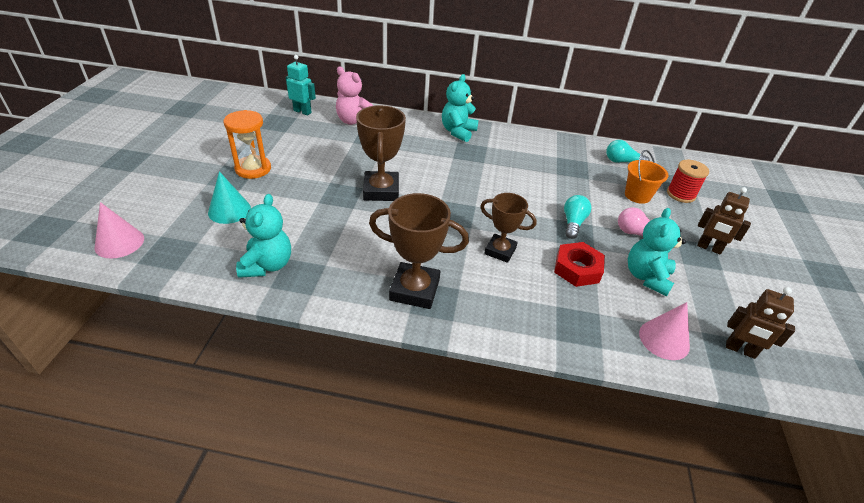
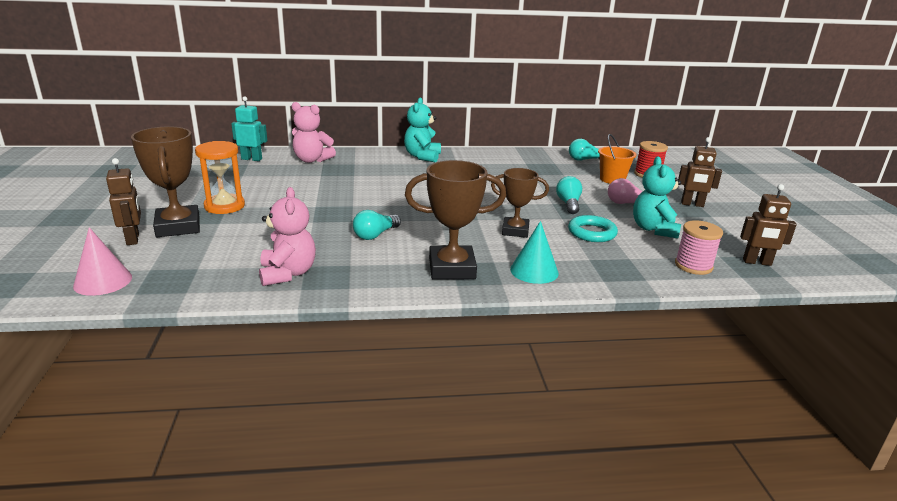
camera: 15 degrees left, 15 degrees down
turquoise cone [208,171,251,224] -> turquoise cone moved to [510,221,559,284]
turquoise teddy bear [236,194,291,278] -> pink teddy bear [259,187,316,286]
brown trophy [356,105,406,201] -> brown trophy moved to [131,126,200,237]
red nut [554,242,605,287] -> turquoise ring [568,215,618,242]
pink cone [639,302,690,360] -> pink spool [675,220,723,275]
none -> brown robot [106,158,141,245]
none -> turquoise light bulb [353,210,401,240]

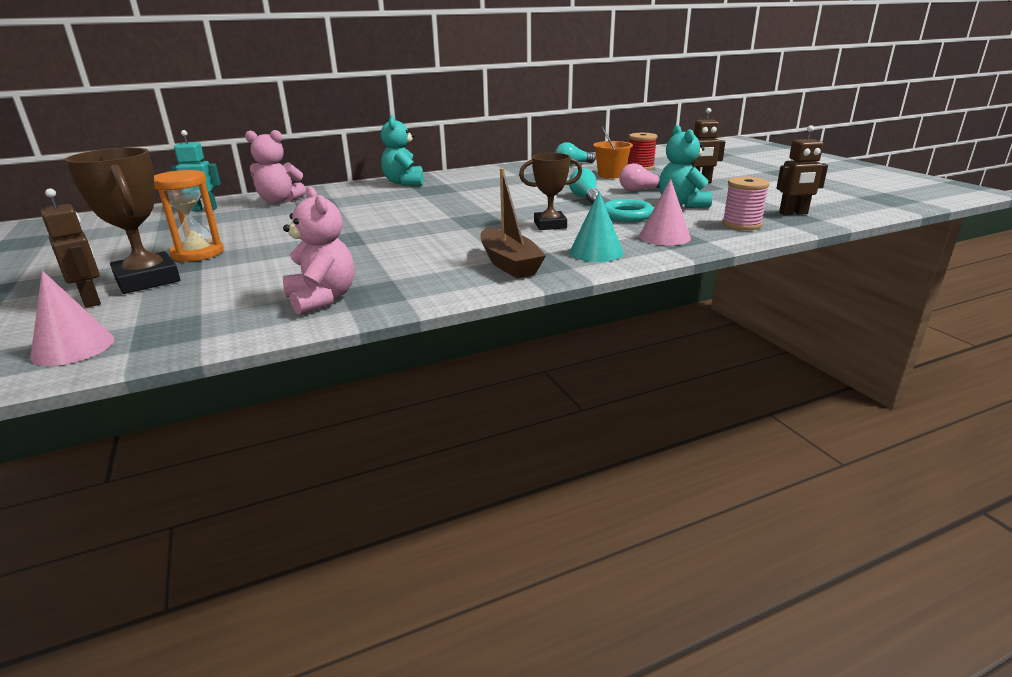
camera: 15 degrees left, 0 degrees up
turquoise light bulb [353,210,401,240] -> none
brown trophy [405,160,506,280] -> brown boat [480,168,546,278]
none -> pink cone [639,179,691,246]

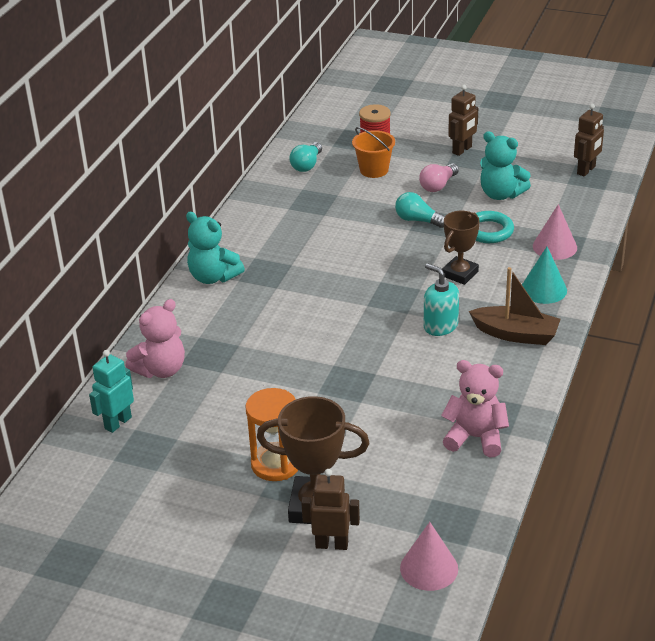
camera: 45 degrees left, 10 degrees up
pink spool [722,176,770,230] -> none
none -> turquoise soap dispenser [424,263,459,336]

